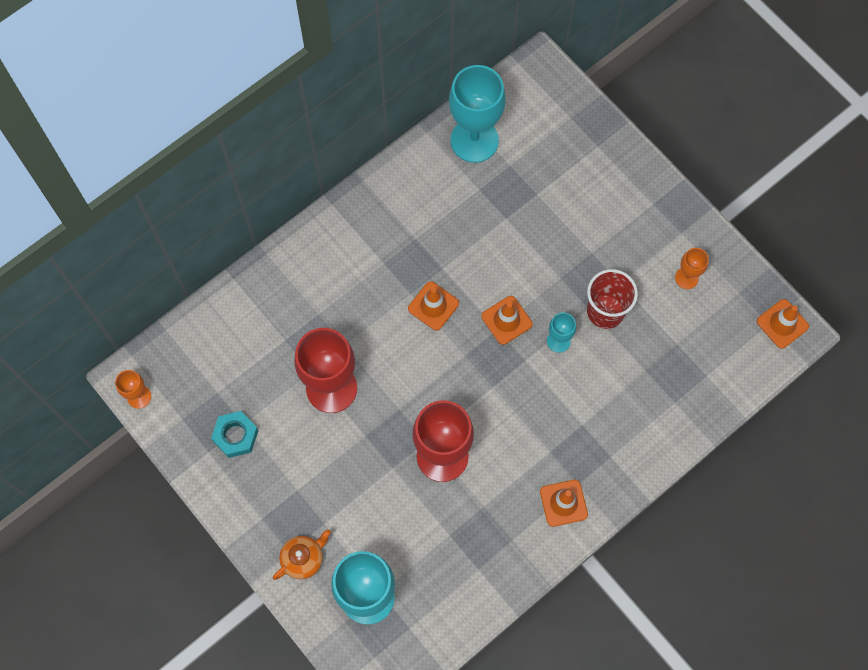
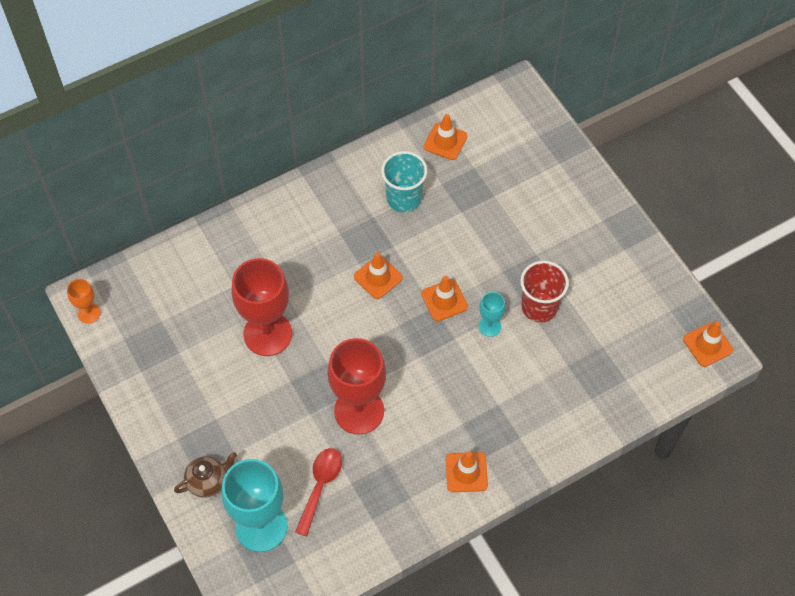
camera: 10 degrees right, 10 degrees down
turquoise nut [211,411,259,458] -> none
orange teapot [273,529,331,580] -> brown teapot [174,452,237,498]
turquoise goblet [449,65,506,163] -> orange traffic cone [424,114,468,160]
orange goblet [675,248,709,289] -> none
none -> red spoon [295,448,342,536]
none -> turquoise cup [381,151,427,212]

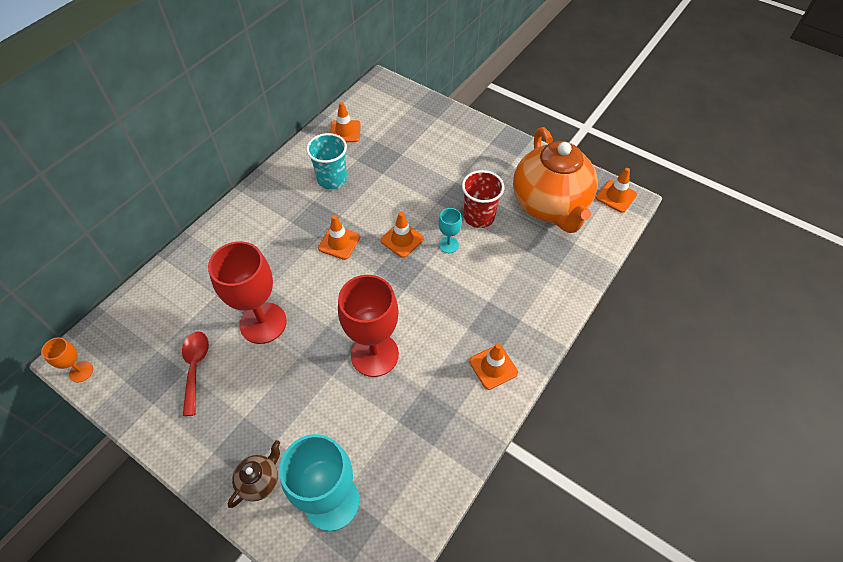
camera: 25 degrees left, 5 degrees down
red spoon [295,448,342,536] -> red spoon moved to [182,332,209,416]
none -> orange teapot [513,127,598,233]

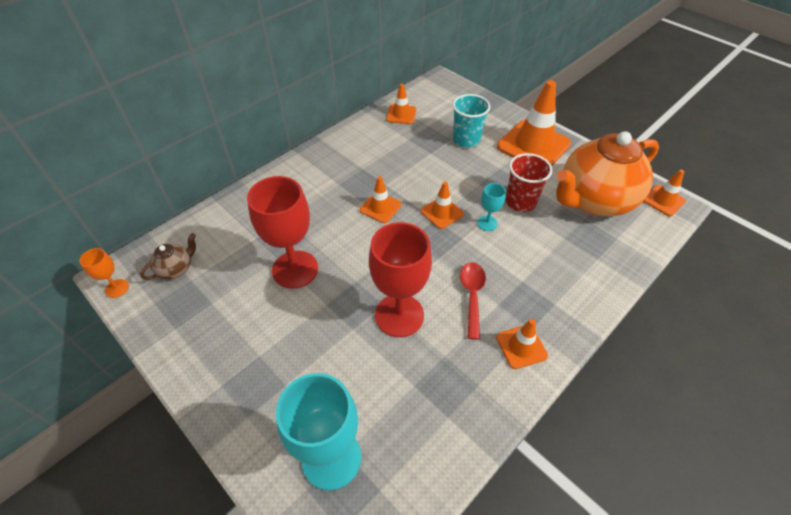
camera: 10 degrees right, 5 degrees down
red spoon [182,332,209,416] -> red spoon moved to [460,262,486,340]
brown teapot [228,440,280,508] -> brown teapot moved to [140,233,196,280]
turquoise cup [306,133,347,190] -> turquoise cup moved to [453,94,490,148]
orange teapot [513,127,598,233] -> orange teapot turned 60 degrees clockwise [556,131,659,216]
none -> orange traffic cone [497,80,571,166]

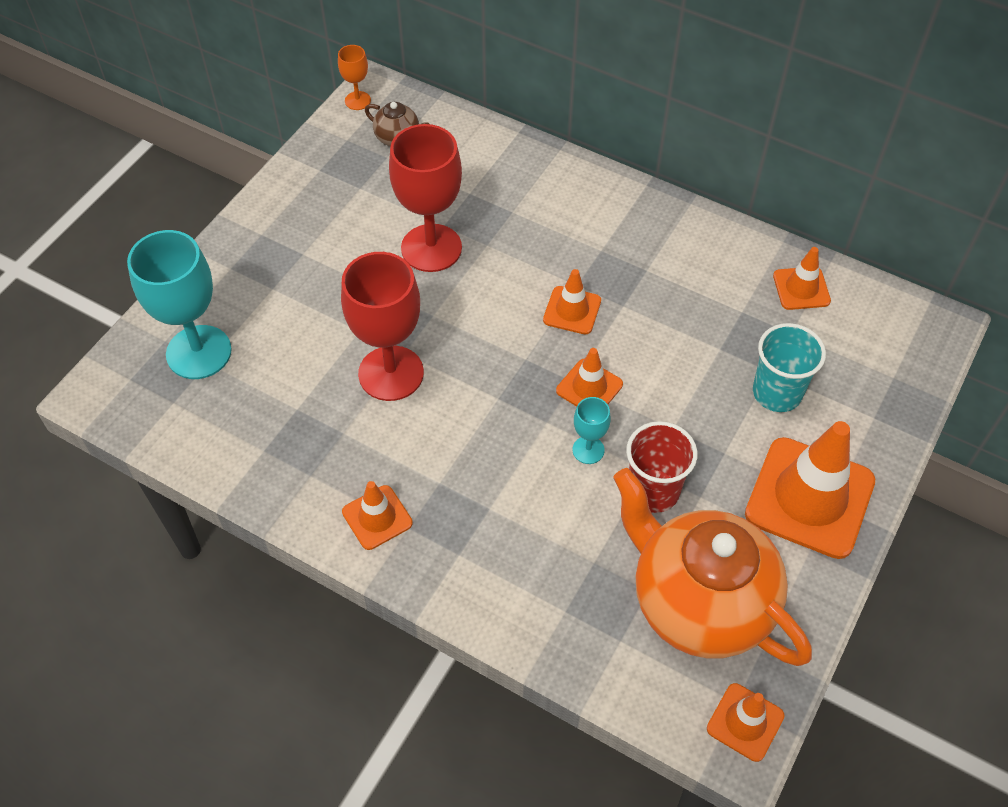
camera: 75 degrees right, 5 degrees up
red spoon [460,262,486,340] -> none

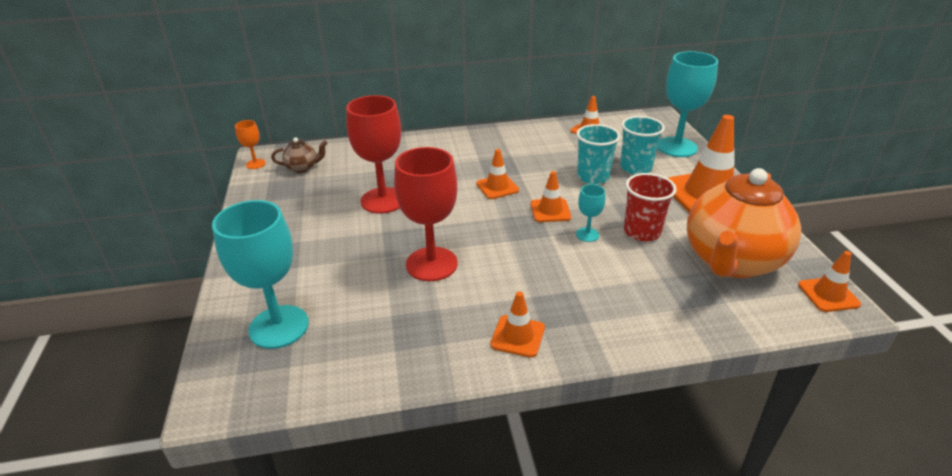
camera: 40 degrees left, 20 degrees down
orange teapot [613,468,812,666] -> orange teapot turned 60 degrees counterclockwise [687,168,801,278]
none -> turquoise cup [576,124,620,184]
none -> turquoise goblet [657,51,718,157]

